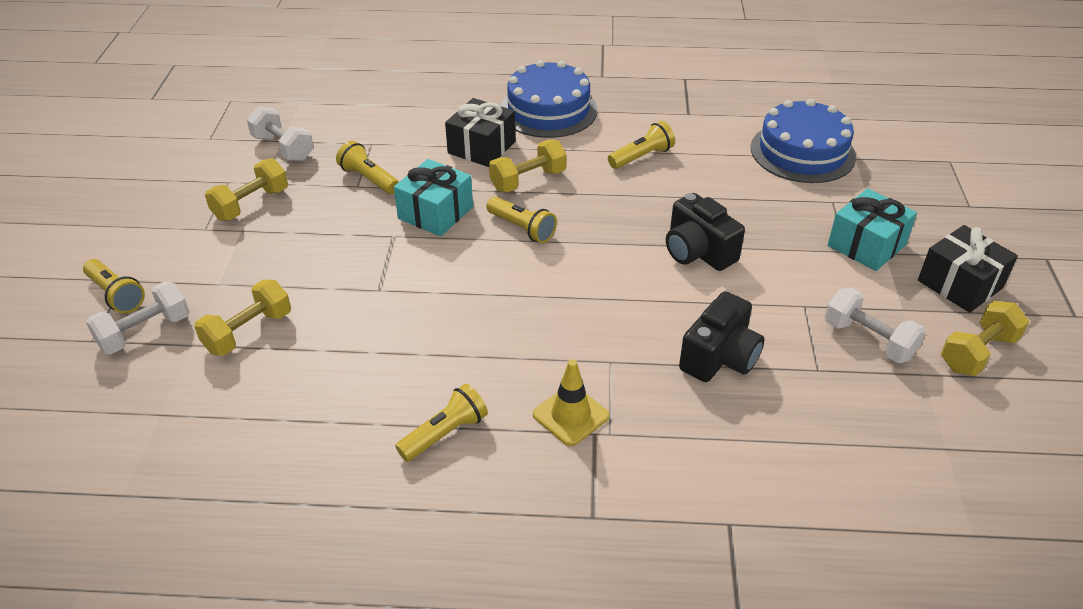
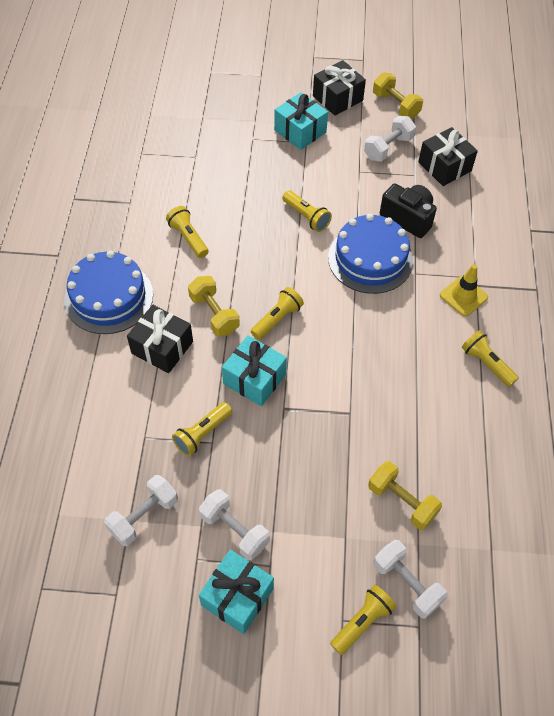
camera: 90 degrees left, 15 degrees up
yellow dumbbell [205,158,288,221] -> white dumbbell [199,489,270,560]
black camera [666,193,745,271] -> yellow flashlight [282,190,332,232]
blue cake [751,99,856,183] -> blue cake moved to [328,214,413,294]
none -> turquoise gift [199,550,274,634]
none -> black gift [418,127,478,186]

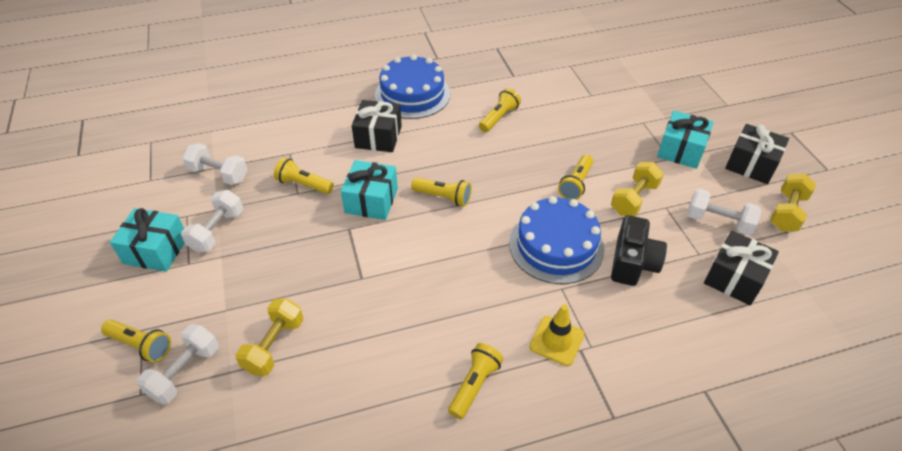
camera: 70 degrees right, 10 degrees down
yellow dumbbell [188,276,240,336] -> yellow dumbbell moved to [611,162,664,216]

